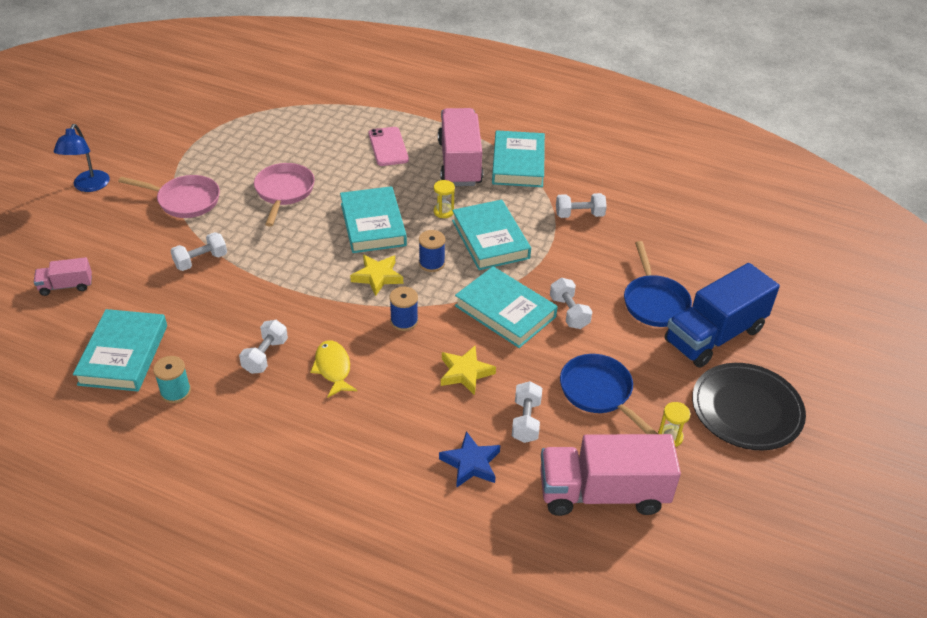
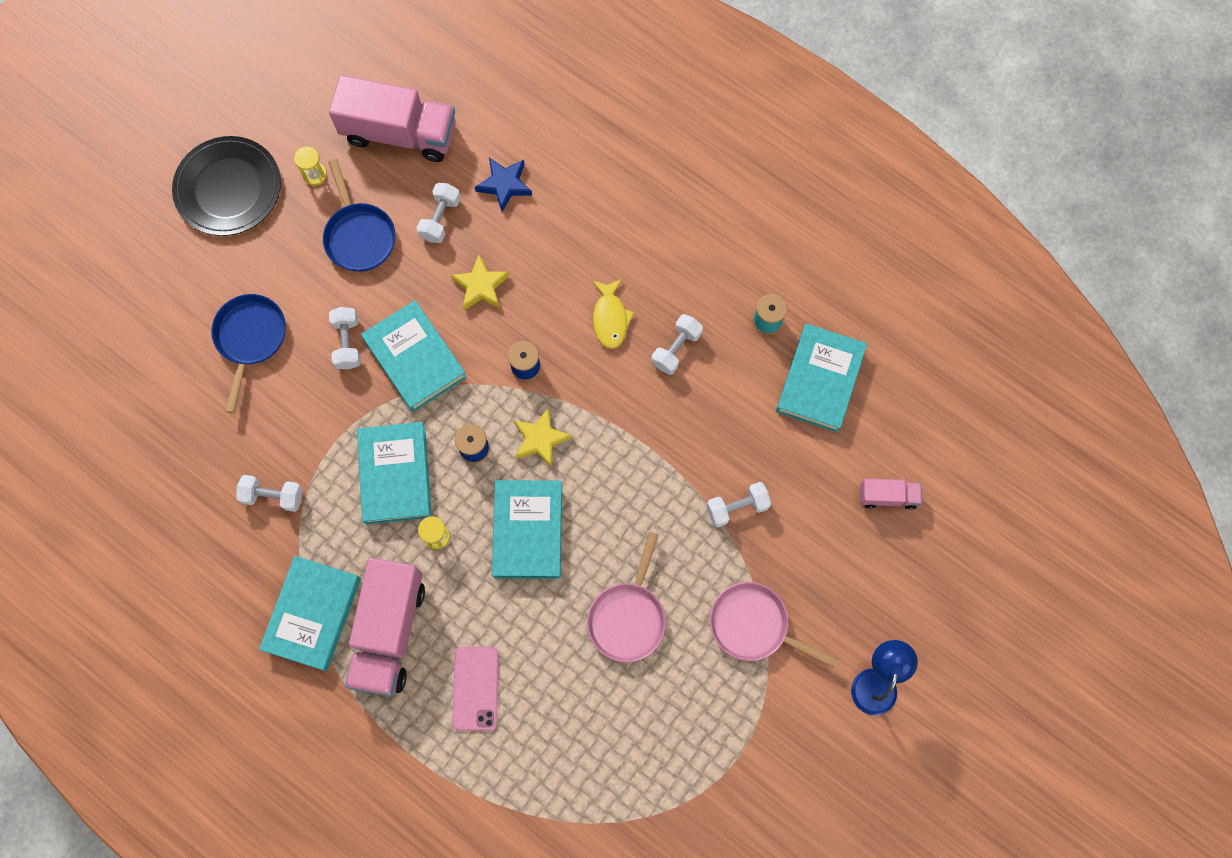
camera: 165 degrees left, 30 degrees up
blue truck [665,263,780,368] -> none

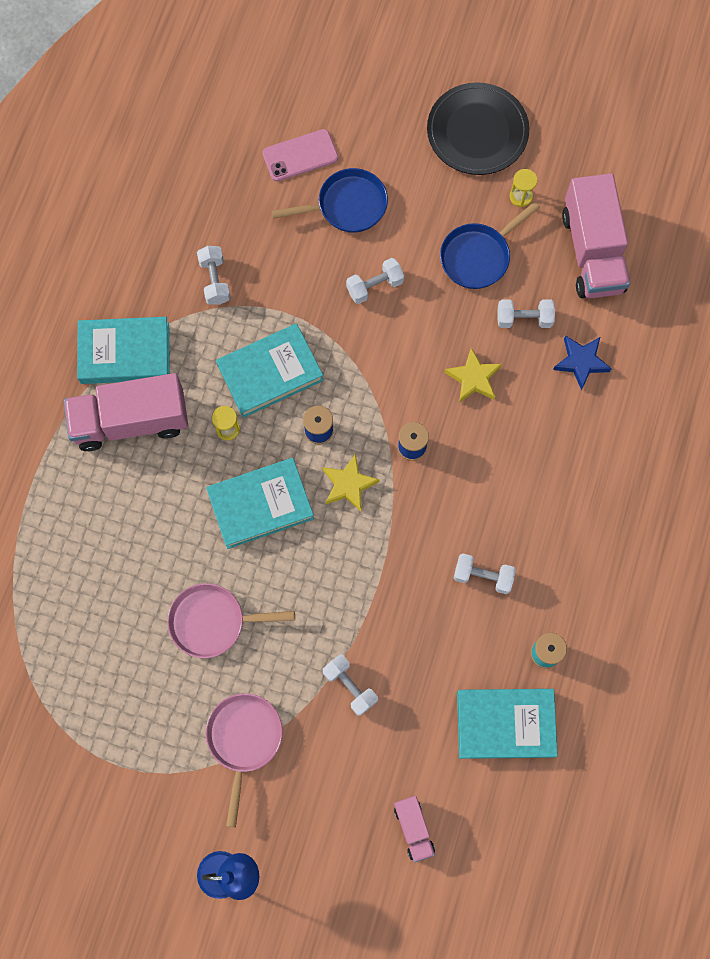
camera: 70 degrees right, 0 degrees up
turquoise book [361,300,467,412] -> none
pink phone [452,647,499,731] -> pink phone moved to [262,129,338,181]
yellow fish [592,279,634,349] -> none

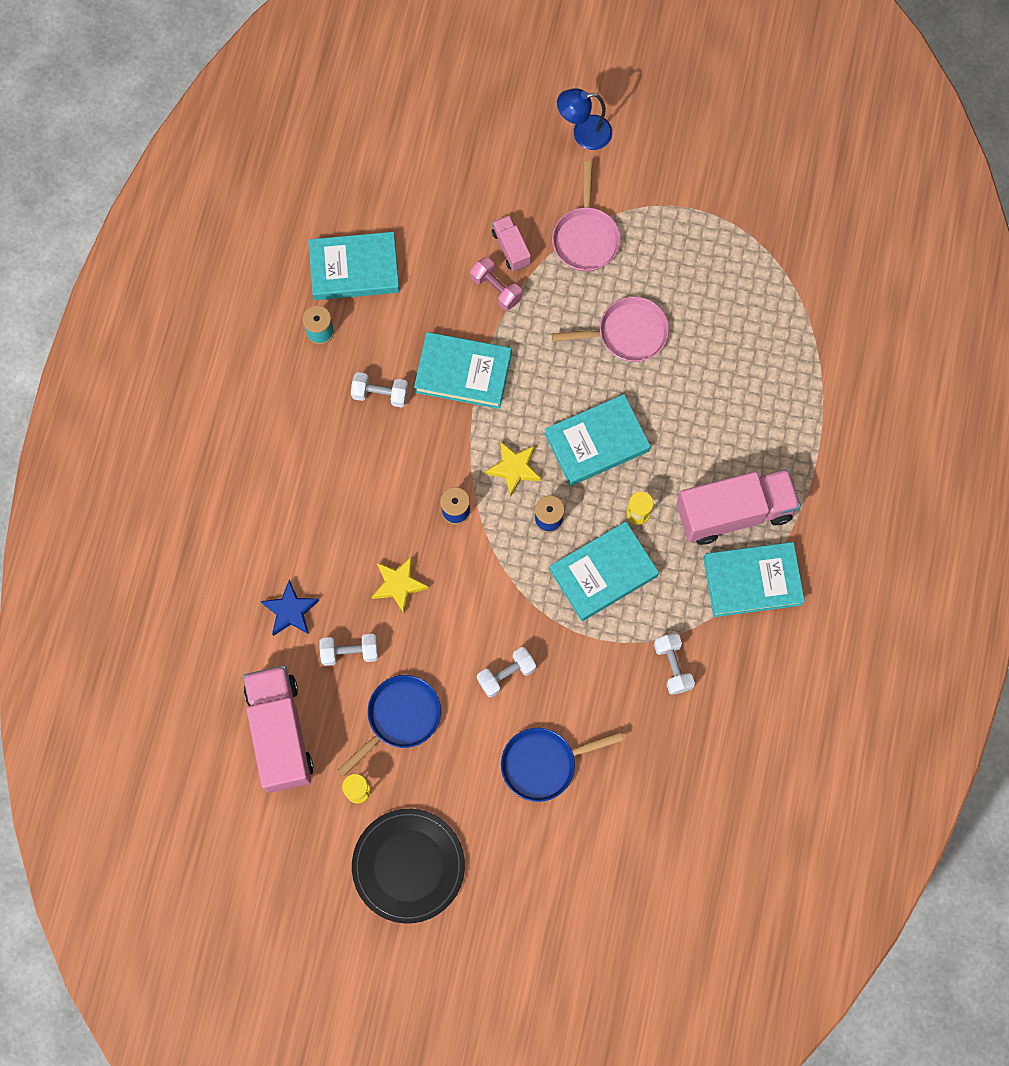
camera: 175 degrees right, 0 degrees up
pink phone [262,129,338,181] -> none
white dumbbell [323,654,378,716] -> pink dumbbell [470,257,522,310]
pink truck [394,796,435,862] -> pink truck moved to [492,215,531,271]
none -> turquoise book [414,332,512,409]

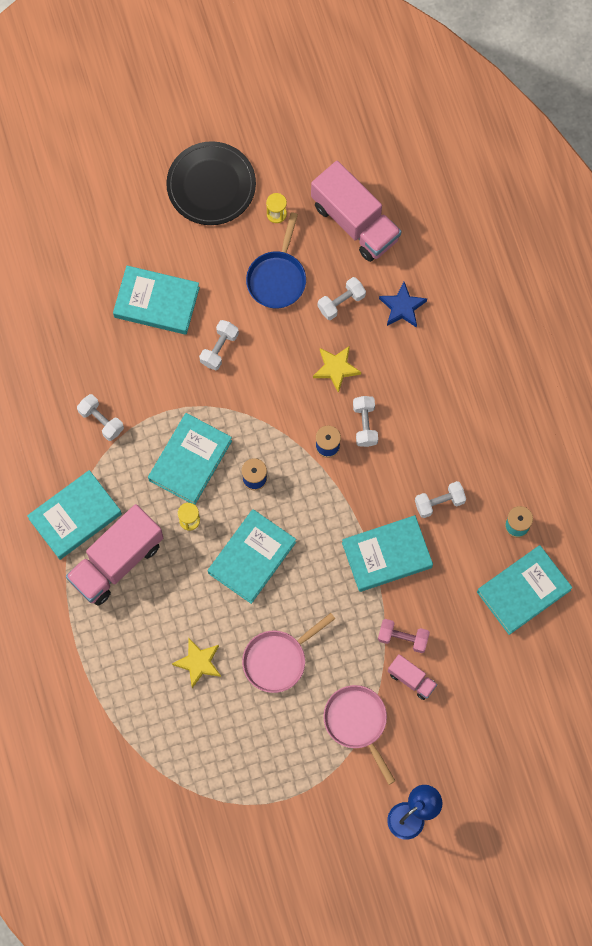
camera: 150 degrees right, 0 degrees up
yellow star [485,441,541,497] -> yellow star moved to [172,638,221,688]
blue pan [501,728,623,802] -> turquoise book [113,266,200,335]
none -> white dumbbell [353,396,378,447]

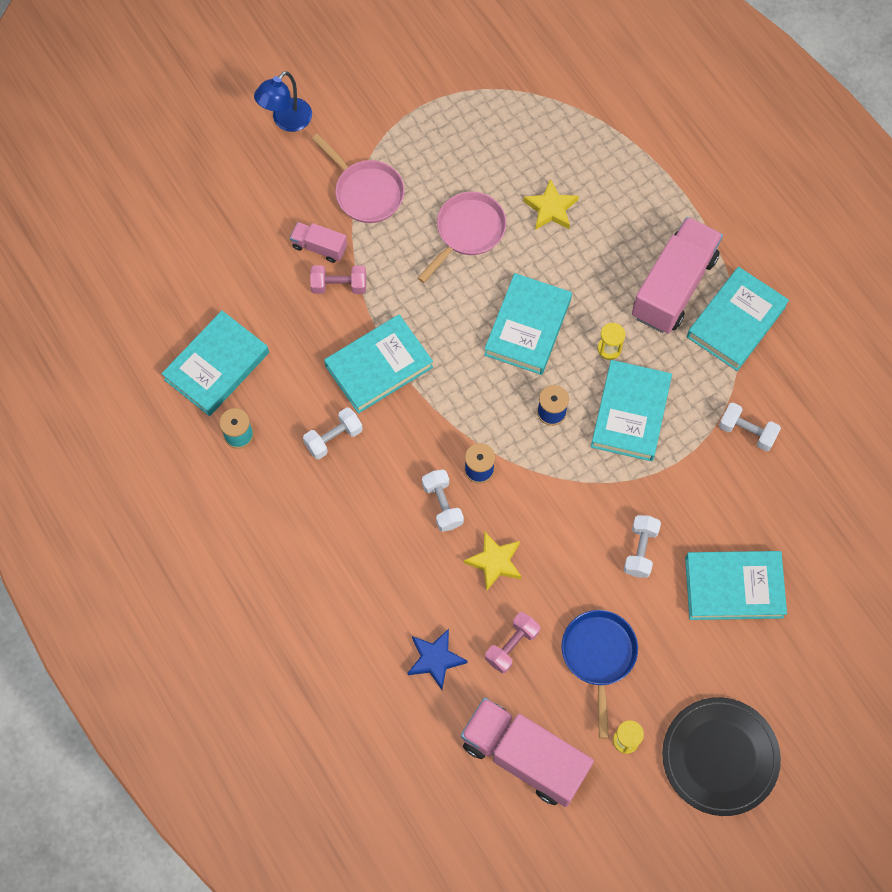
camera: 165 degrees right, 5 degrees down
white dumbbell [318,277,366,320] -> pink dumbbell [485,612,540,674]

